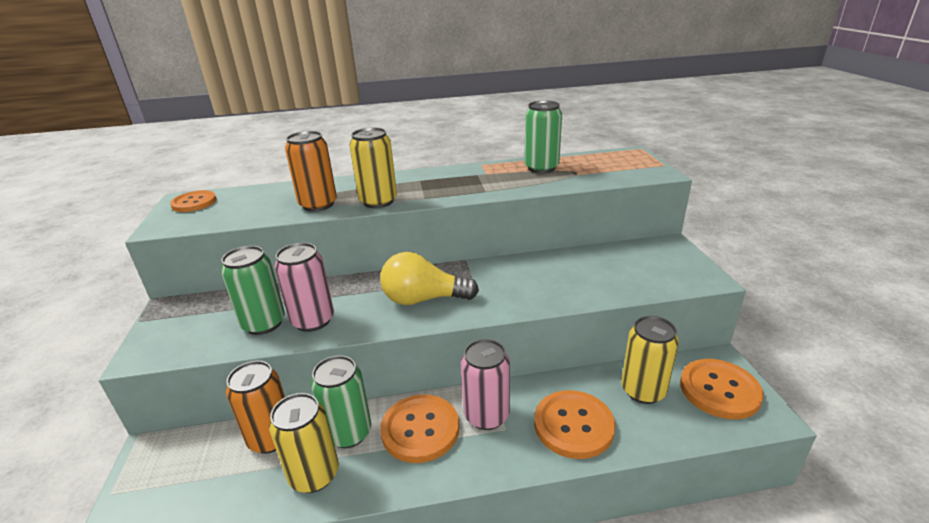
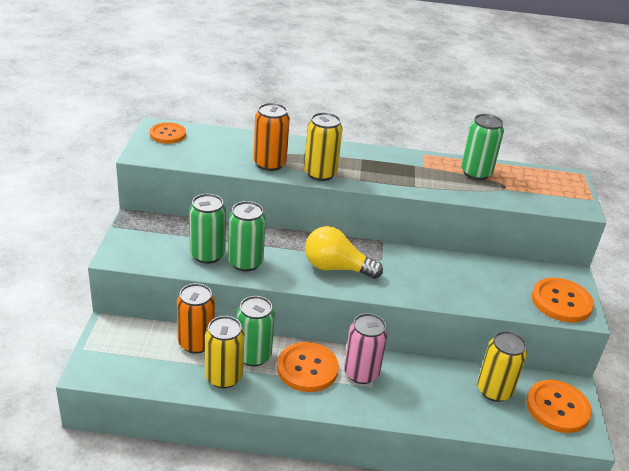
camera: 10 degrees right, 5 degrees up
pink can [274,243,334,332] -> green can [228,201,266,272]
orange button [534,390,615,459] -> orange button moved to [532,278,594,322]

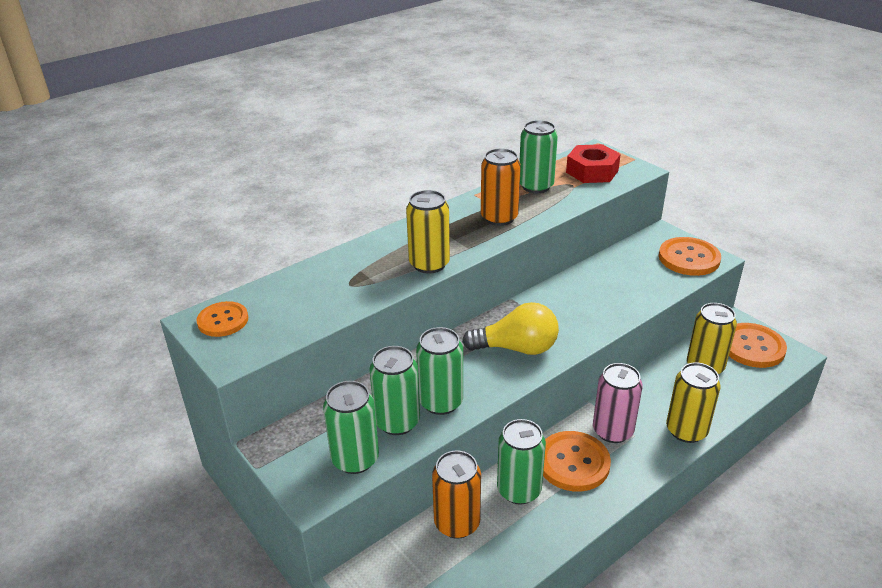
camera: 40 degrees left, 0 degrees up
yellow can [205,316,244,388] -> yellow can moved to [666,362,721,443]
orange can [253,103,290,171] -> orange can moved to [481,148,521,226]
yellow light bulb [305,226,383,279] -> yellow light bulb turned 150 degrees counterclockwise [462,302,559,355]
none -> green can [323,381,379,474]
none -> red nut [566,144,621,183]

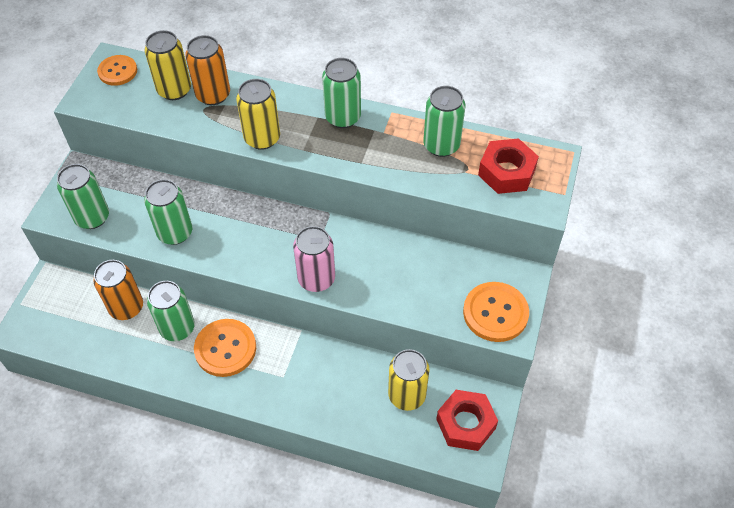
camera: 55 degrees right, 20 degrees up
green can [369,346,420,435] -> green can moved to [322,58,361,128]
yellow light bulb [462,302,559,355] -> none
orange can [481,148,521,226] -> orange can moved to [185,35,230,105]
pink can [593,363,643,443] -> pink can moved to [293,226,335,292]
yellow can [666,362,721,443] -> yellow can moved to [144,30,191,100]
orange button [729,323,787,368] -> red nut [436,390,498,451]

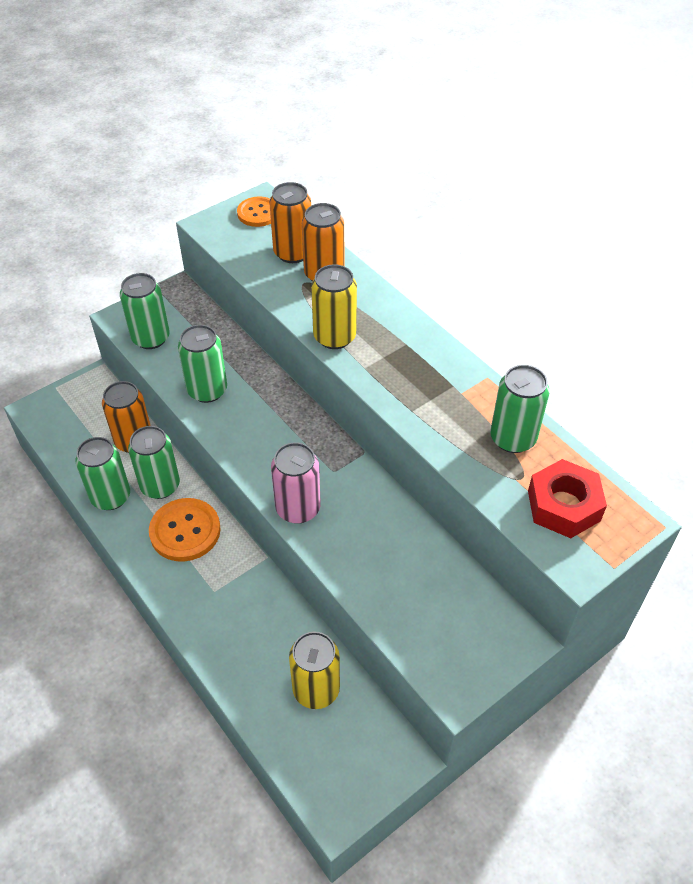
camera: 35 degrees right, 5 degrees down
yellow can [144,30,191,100] -> orange can [269,182,311,263]
green can [322,58,361,128] -> green can moved to [75,437,130,510]
red nut [436,390,498,451] -> none
orange button [463,282,529,342] -> none

